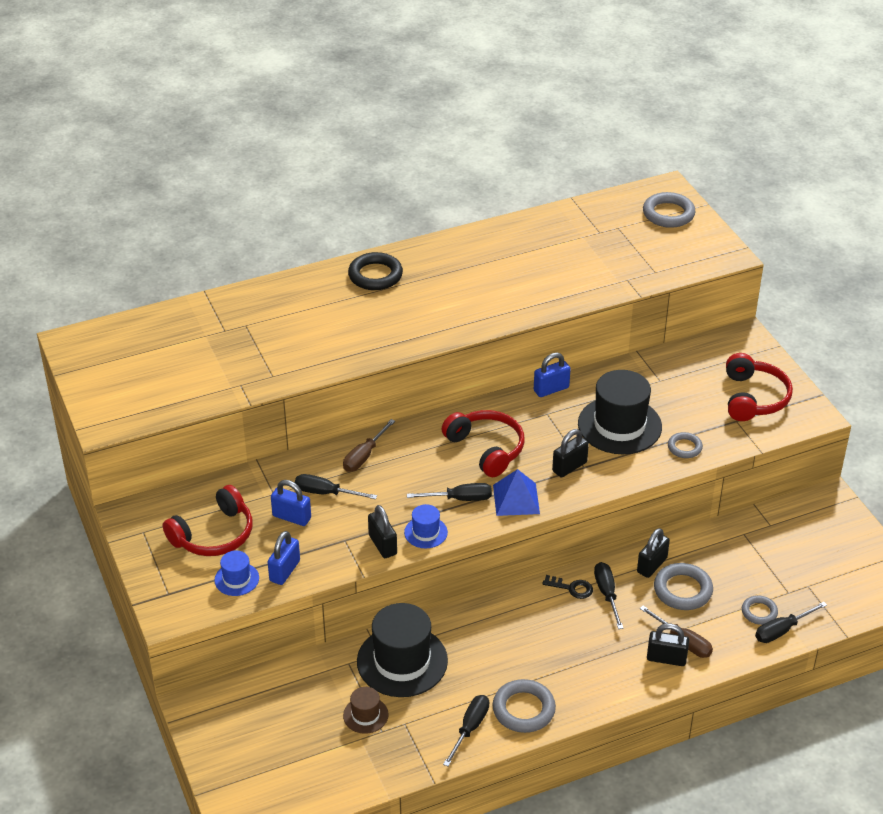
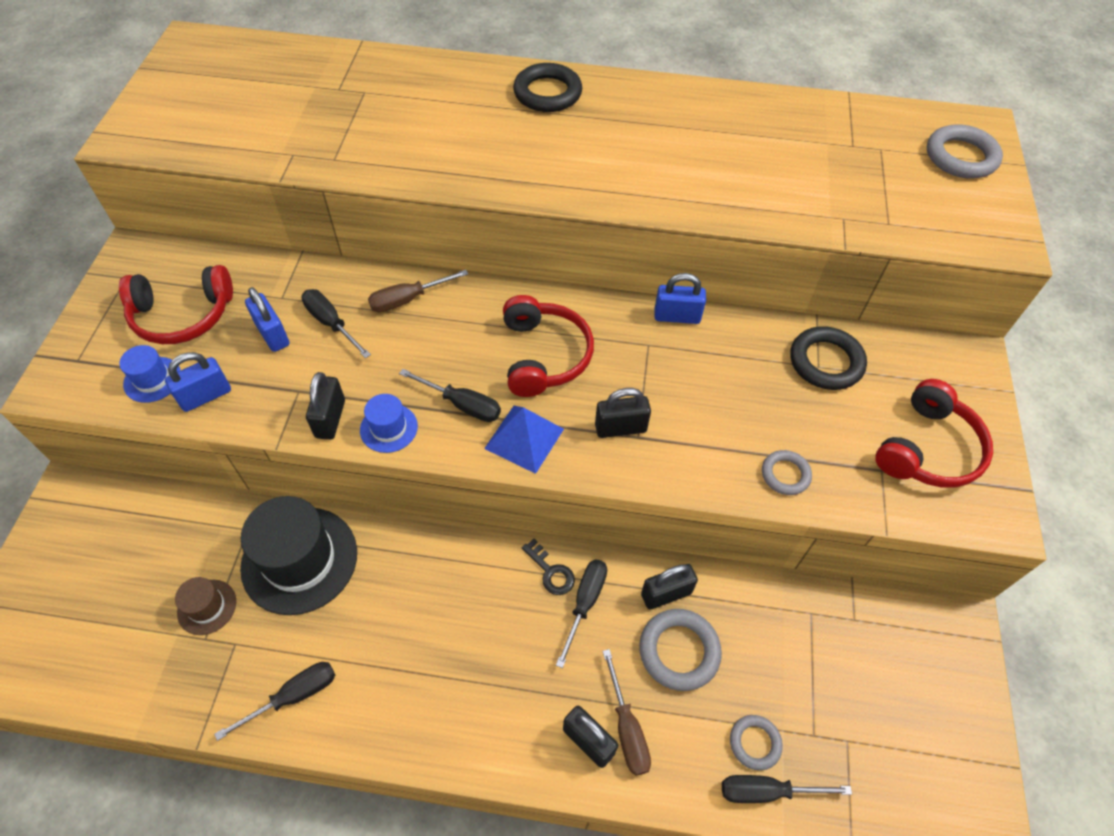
camera: 30 degrees right, 15 degrees up
grey ring [492,679,556,733] -> none
black hat [578,370,662,454] -> none
none -> black ring [791,326,867,390]

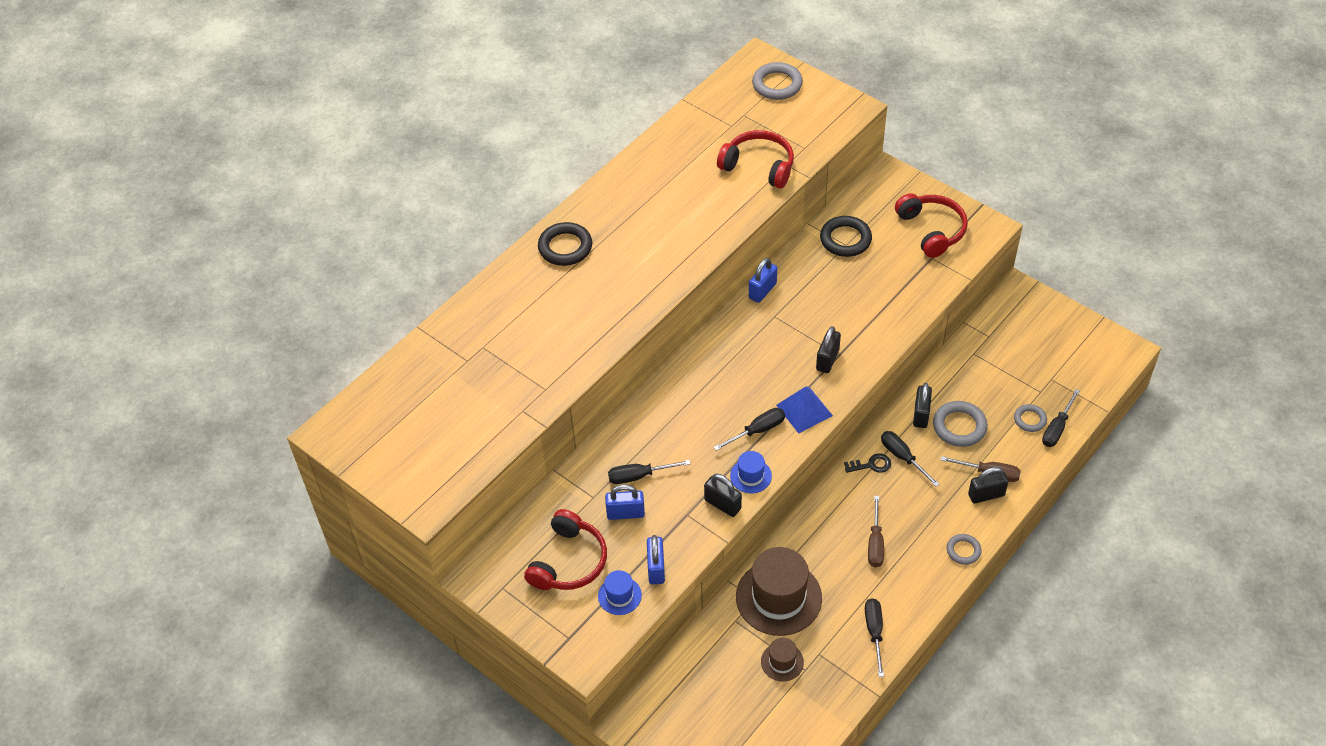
camera: 55 degrees left, 5 degrees down
black hat [240,496,357,615] -> brown hat [736,547,822,636]
brown screwdriver [368,270,468,313] -> brown screwdriver moved to [868,496,884,567]
red headphones [503,295,594,397] -> red headphones moved to [717,130,794,189]
grey ring [762,450,812,495] -> grey ring moved to [947,534,982,565]

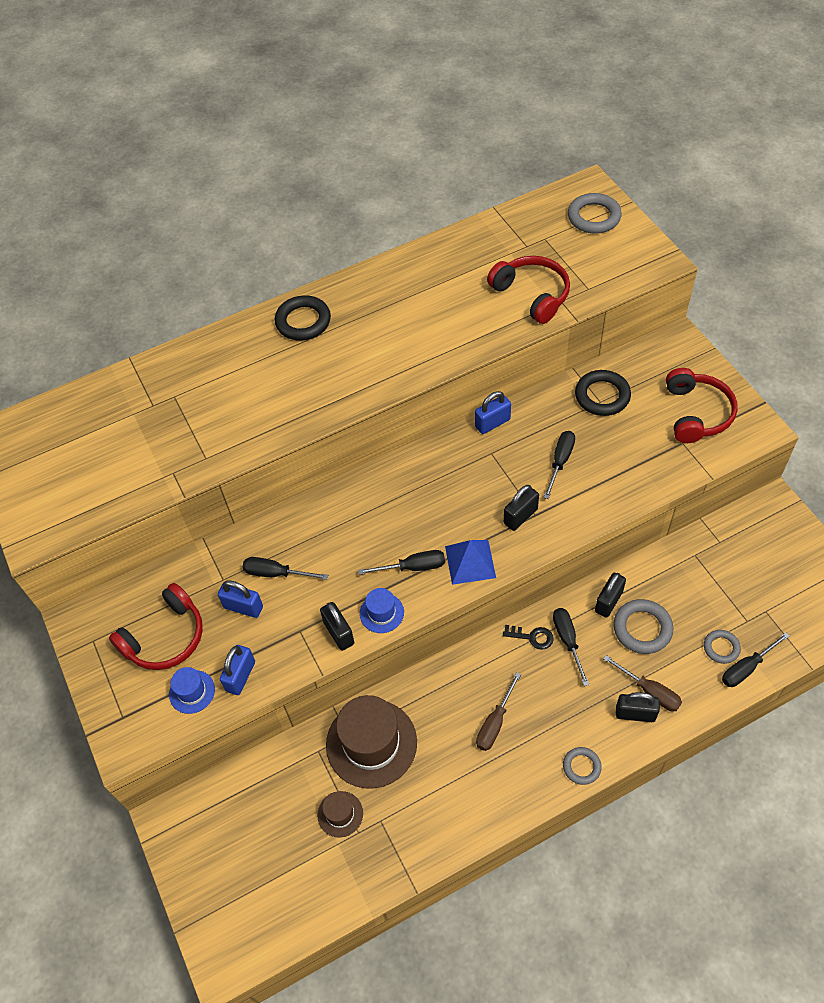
camera: 25 degrees right, 5 degrees up
black screwdriver [865,598,884,677] -> black screwdriver moved to [543,431,575,499]

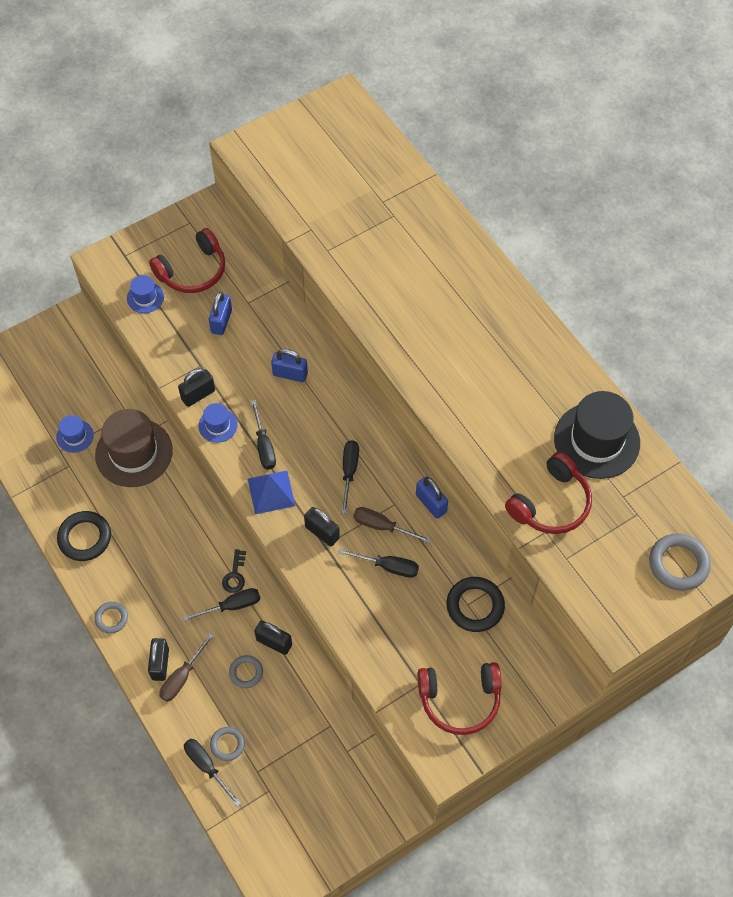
camera: 80 degrees right, 5 degrees up
red headphones [109,583,203,670] -> red headphones turned 75 degrees counterclockwise [149,228,225,293]
blue padlock [220,645,255,695] -> blue padlock moved to [271,349,308,382]
black screwdriver [243,557,328,580] -> black screwdriver moved to [341,440,359,514]
black ring [275,295,331,340] -> black ring moved to [57,511,111,561]
brown hat [317,791,363,838] -> blue hat [56,415,94,453]
brown screwdriver [476,672,521,751] -> brown screwdriver moved to [353,507,431,543]
grey ring [613,599,673,654] -> grey ring [229,655,263,688], size x0.61
none -> black hat [554,391,640,479]

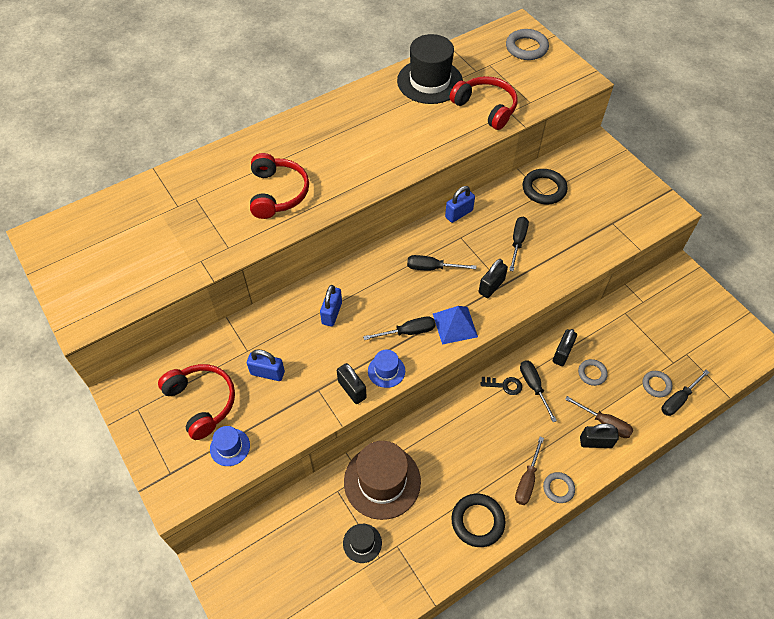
camera: 90 degrees left, 5 degrees down
blue hat [56,415,94,453] -> black hat [343,524,382,563]
brown screwdriver [353,507,431,543] -> brown screwdriver moved to [515,437,544,505]
red headphones [418,662,502,735] -> red headphones moved to [250,153,309,219]

